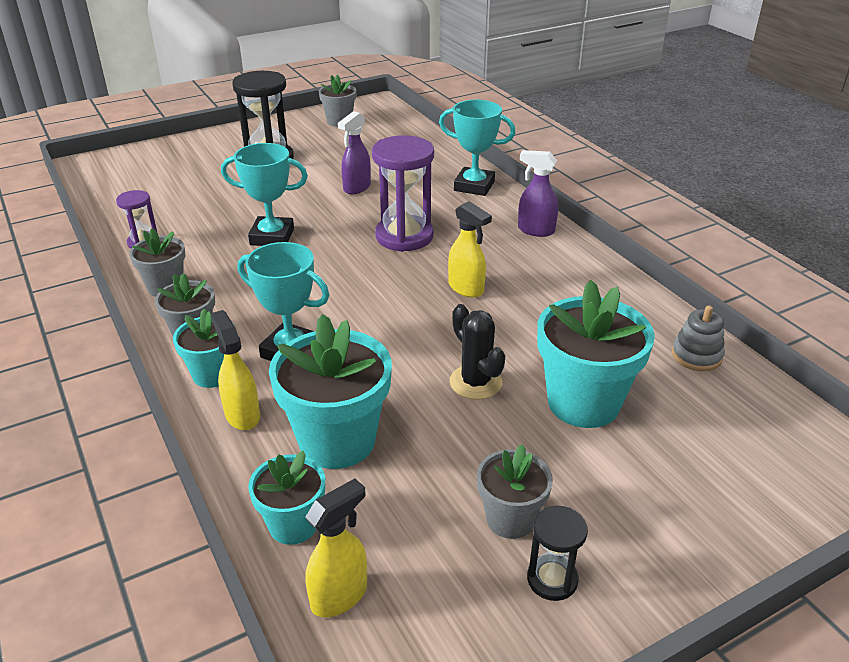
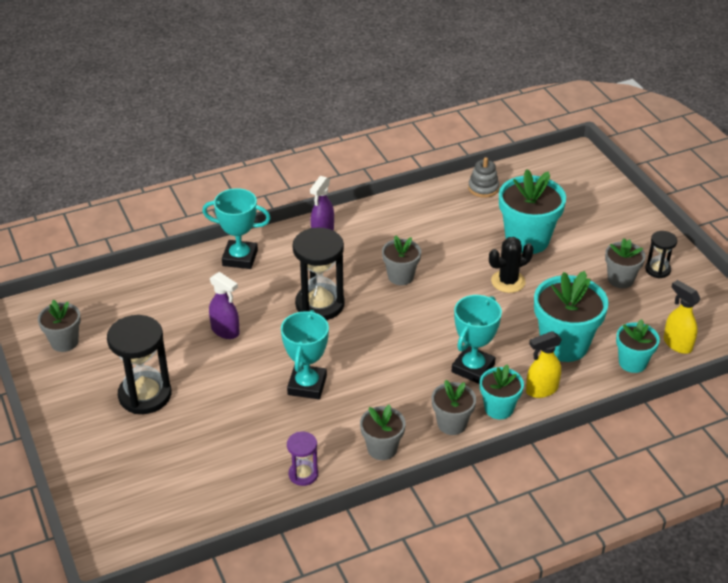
camera: 85 degrees left, 5 degrees up
purple hourglass [372,135,434,252] -> black hourglass [292,228,345,320]
turquoise trophy [439,100,516,196] -> turquoise trophy turned 75 degrees clockwise [202,188,271,269]
yellow spray bottle [448,201,492,298] -> grey flower pot [382,235,421,285]

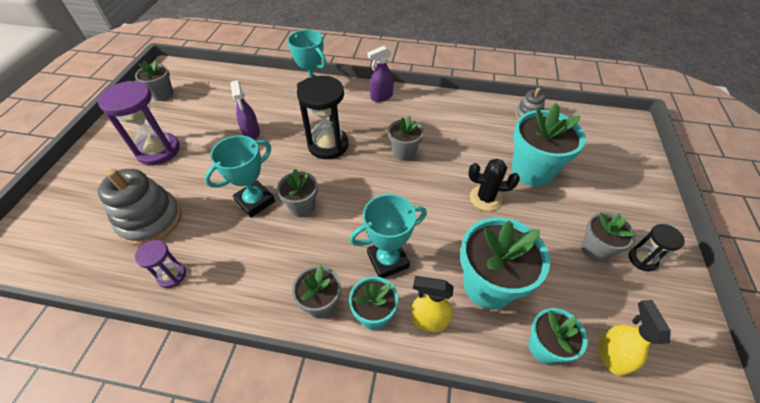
camera: 35 degrees right, 10 degrees up
black hourglass [107,315,171,414] -> purple hourglass [98,81,180,165]
grey flower pot [360,404,406,460] -> grey flower pot moved to [277,169,318,217]
none -> grey stacking toy [98,169,182,246]

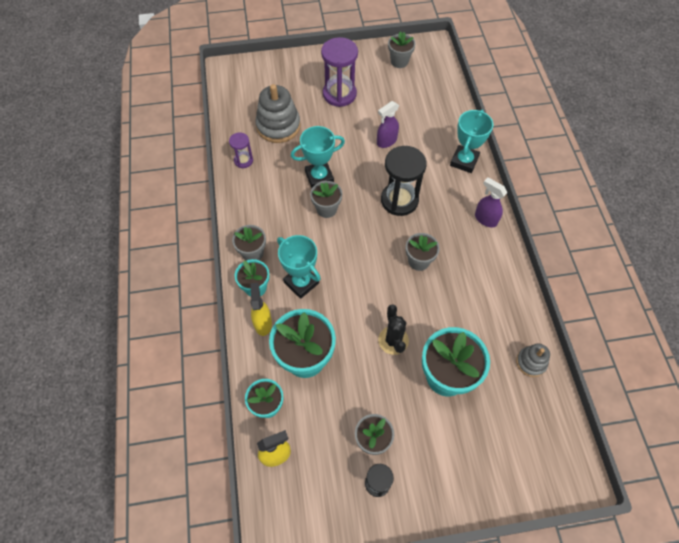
camera: 70 degrees right, 10 degrees up
turquoise trophy [205,135,275,217] -> turquoise trophy turned 45 degrees counterclockwise [291,126,345,188]

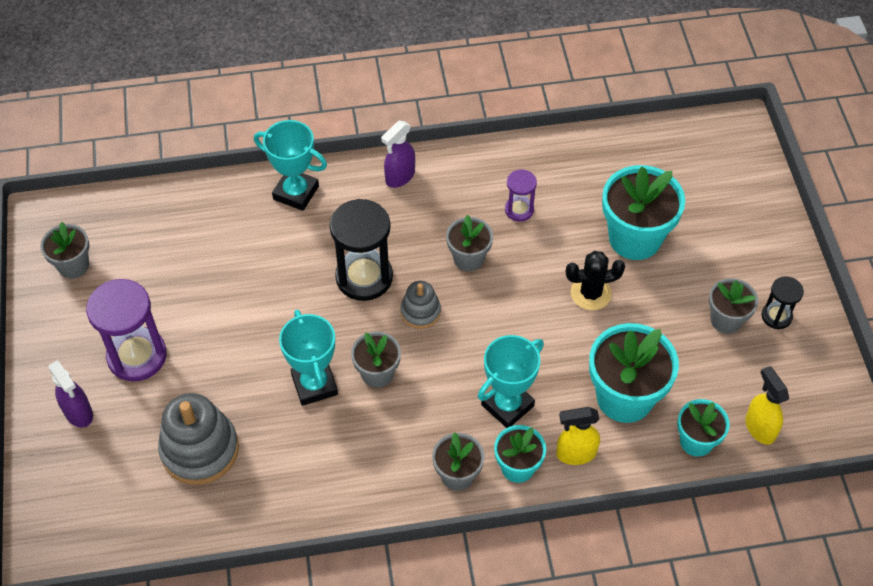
camera: 90 degrees left, 5 degrees down
purple hourglass [229,133,253,168] -> purple hourglass moved to [505,169,537,222]
purple spray bottle [377,101,399,148] -> purple spray bottle moved to [48,360,93,428]
grey stacking toy [516,344,550,377] -> grey stacking toy moved to [400,281,441,329]

